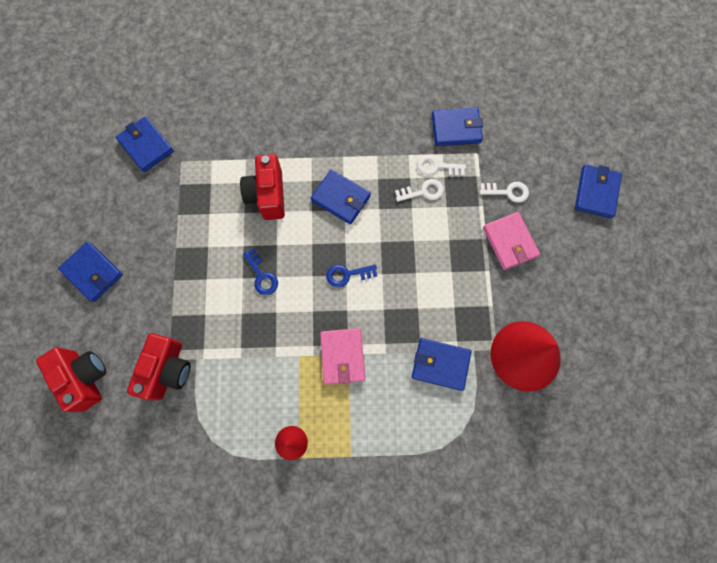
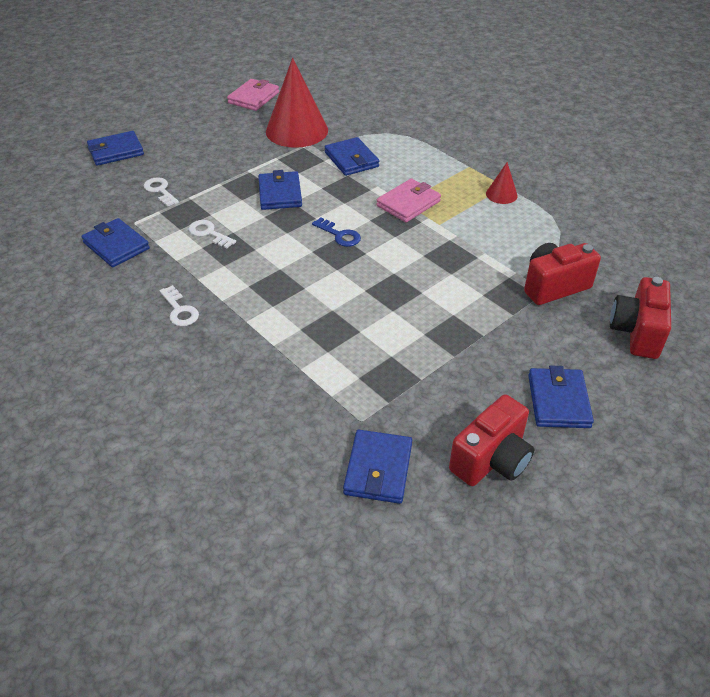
camera: 130 degrees left, 30 degrees down
red camera [240,154,285,220] -> red camera moved to [449,394,534,486]
blue key [243,248,278,295] -> none
blue wallet [311,169,371,224] -> blue wallet moved to [258,170,302,210]
white key [417,155,466,176] -> white key moved to [159,285,199,326]
pink wallet [483,212,540,270] -> pink wallet moved to [227,79,279,111]

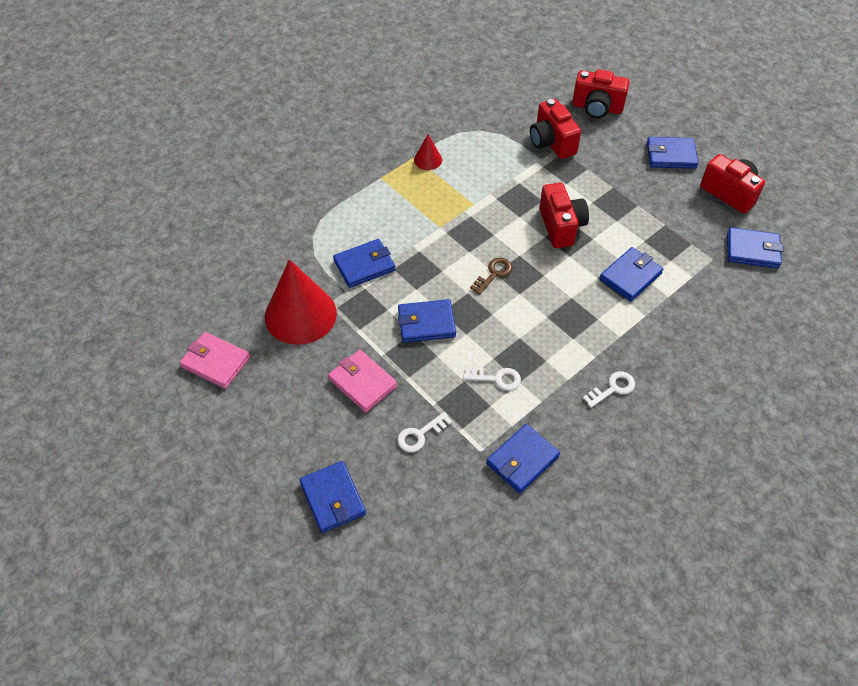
camera: 90 degrees left, 10 degrees up
white key [189,220,236,249] -> white key turned 120 degrees counterclockwise [463,367,521,391]
blue key [312,217,361,247] -> brown key [470,258,512,295]
pink wallet [376,178,441,222] -> pink wallet moved to [328,350,397,413]
none -> red camera [539,183,589,248]
none -> blue wallet [599,247,663,301]

